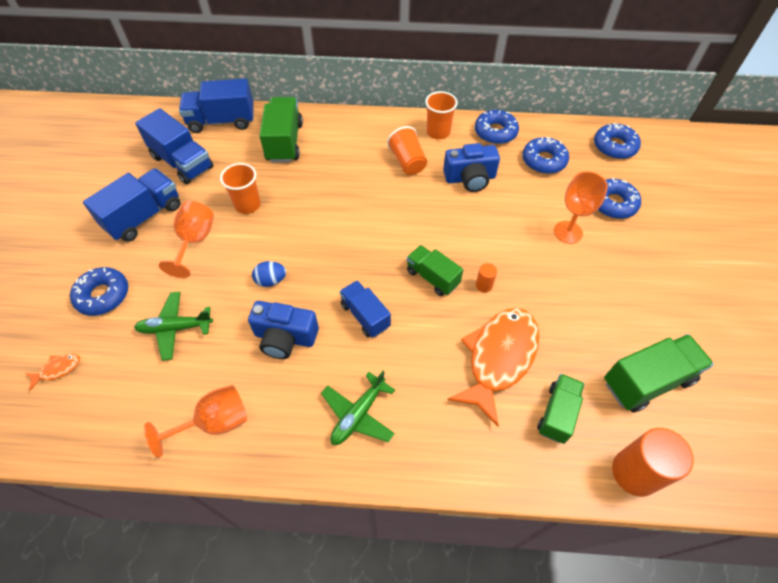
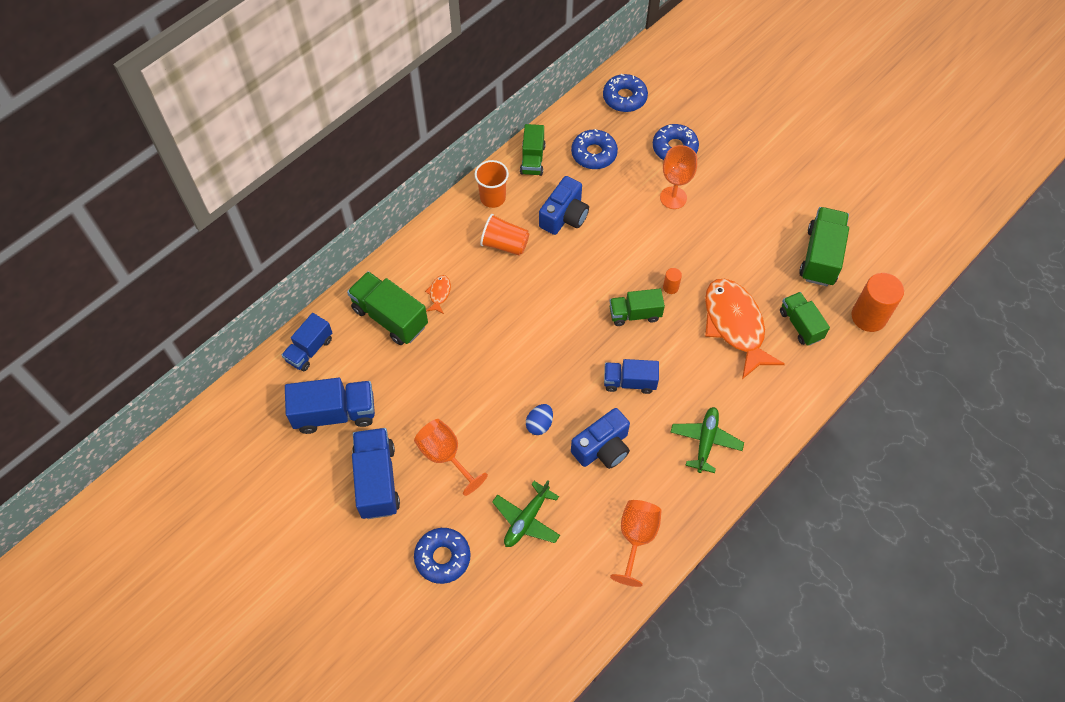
camera: 50 degrees left, 5 degrees up
orange fish [25,354,80,391] -> orange fish moved to [425,275,451,314]
blue truck [179,78,254,133] -> blue truck [282,313,332,371], size x0.65
orange cup [220,163,261,214] -> none
green plane [321,371,395,445] -> green plane turned 150 degrees counterclockwise [671,407,744,473]
blue donut [475,110,519,144] -> green truck [520,124,546,176]

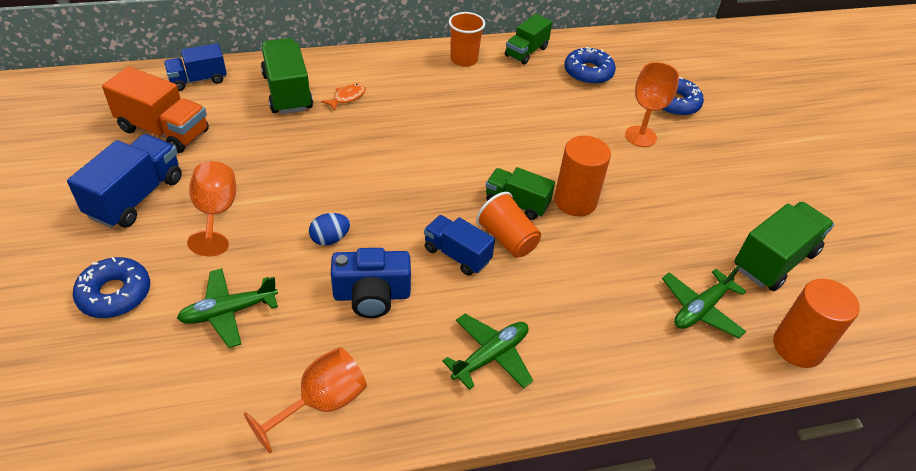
camera: 30 degrees right, 15 degrees down
blue truck [285,378,375,434] -> orange truck [102,66,209,153]
orange cup [480,214,529,256] -> orange cup moved to [476,192,541,258]
blue camera [539,176,589,235] -> none
blue donut [603,74,648,112] -> none
orange cylinder [663,268,682,294] -> orange cylinder [554,136,611,216], size x2.21
orange fish [705,279,785,379] -> none
green truck [780,292,830,346] -> green plane [662,265,746,338]

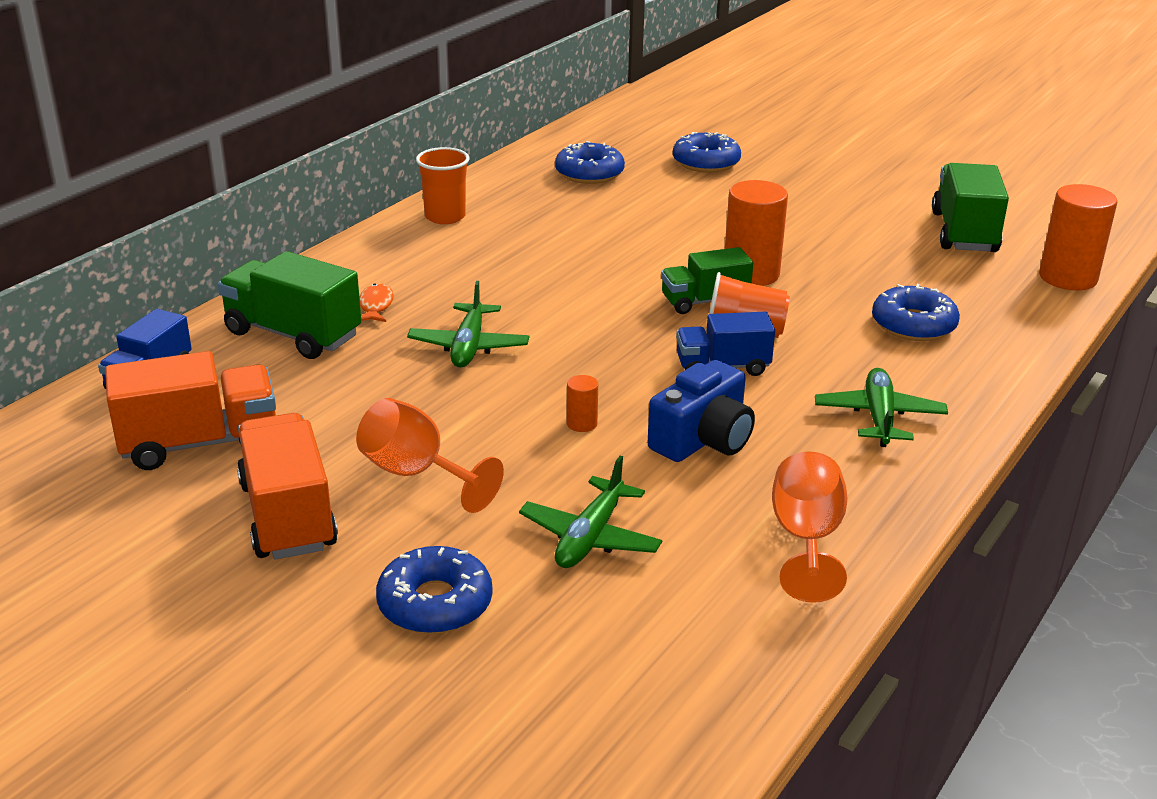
camera: 40 degrees left, 15 degrees down
blue truck [67,134,182,228] -> orange truck [237,413,338,559]
blue egg [309,213,350,246] -> orange cylinder [567,375,598,432]
green truck [505,14,552,65] -> none
orange goblet [625,62,679,147] -> none
green plane [662,265,746,338] -> green plane moved to [407,281,529,367]
none -> blue donut [872,284,960,341]

